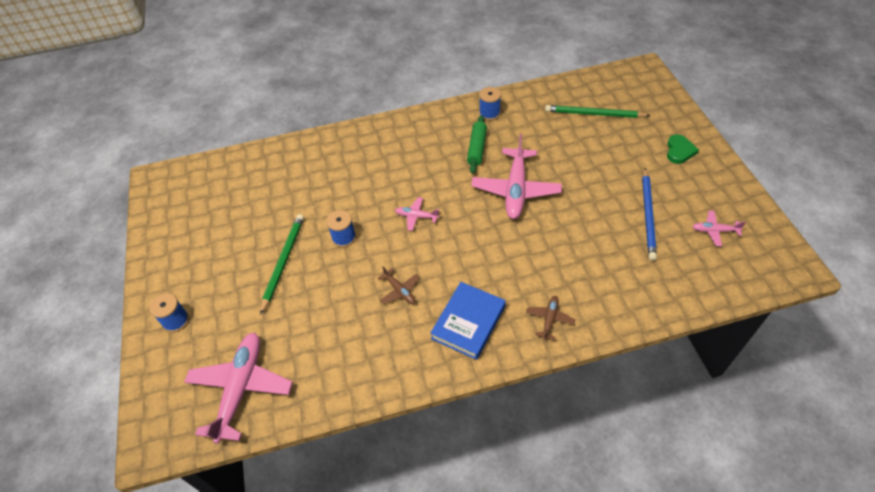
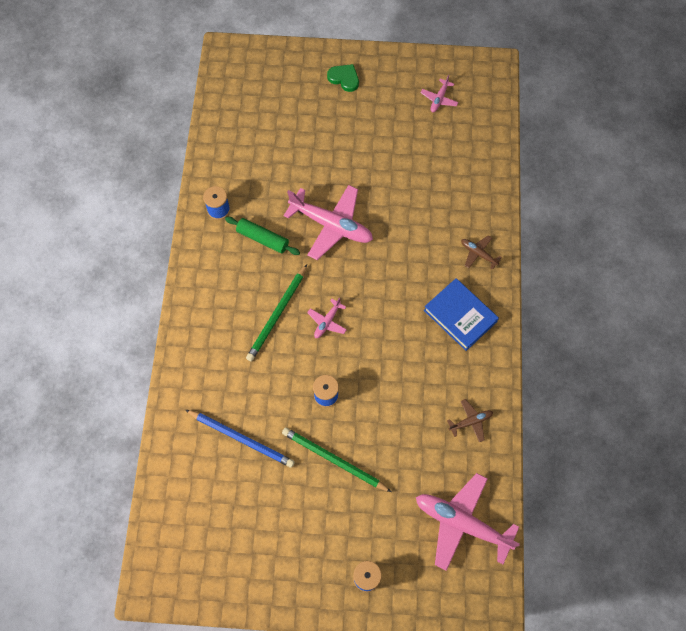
camera: 75 degrees left, 15 degrees up
brown plane [378,266,420,304] -> brown plane moved to [447,399,493,442]
green pencil [545,105,651,118] -> green pencil moved to [246,264,307,362]
blue pencil [642,168,657,261] -> blue pencil moved to [186,410,295,468]

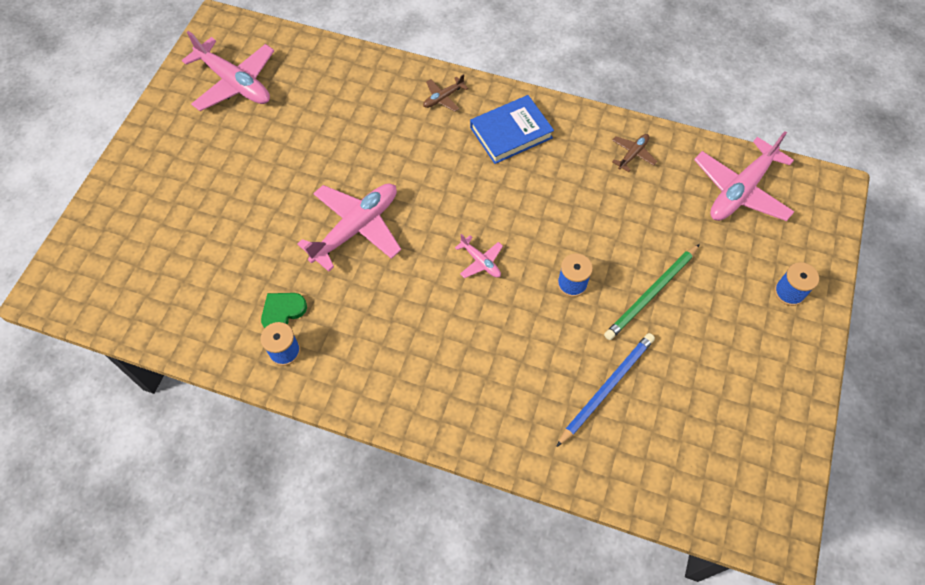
camera: 75 degrees left, 5 degrees down
green rolling pin [225,217,300,255] -> none
green pencil [246,264,307,362] -> none
green heart [327,64,359,92] -> green heart moved to [261,293,307,328]
pink plane [421,75,458,112] -> pink plane [182,31,274,111], size x2.13
brown plane [447,399,493,442] -> brown plane turned 45 degrees clockwise [612,134,657,172]

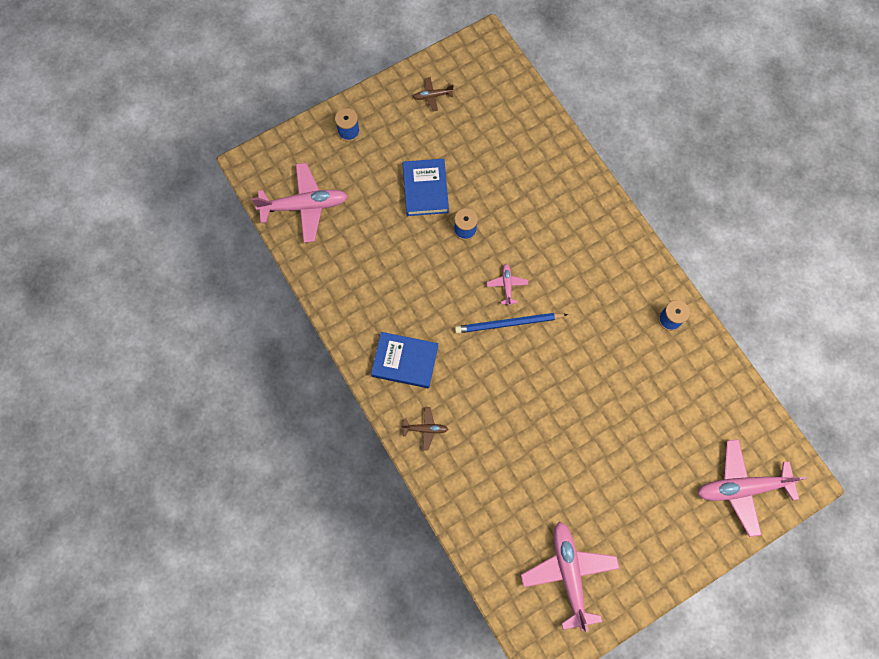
camera: 140 degrees left, 10 degrees up
green heart [261,293,307,328] -> none
pink plane [297,183,401,272] -> pink plane moved to [697,439,807,537]
blue pencil [556,333,655,447] -> blue pencil moved to [455,313,568,333]
green pencil [604,244,700,340] -> blue book [402,159,449,216]
brown plane [612,134,657,172] -> brown plane moved to [413,77,454,112]

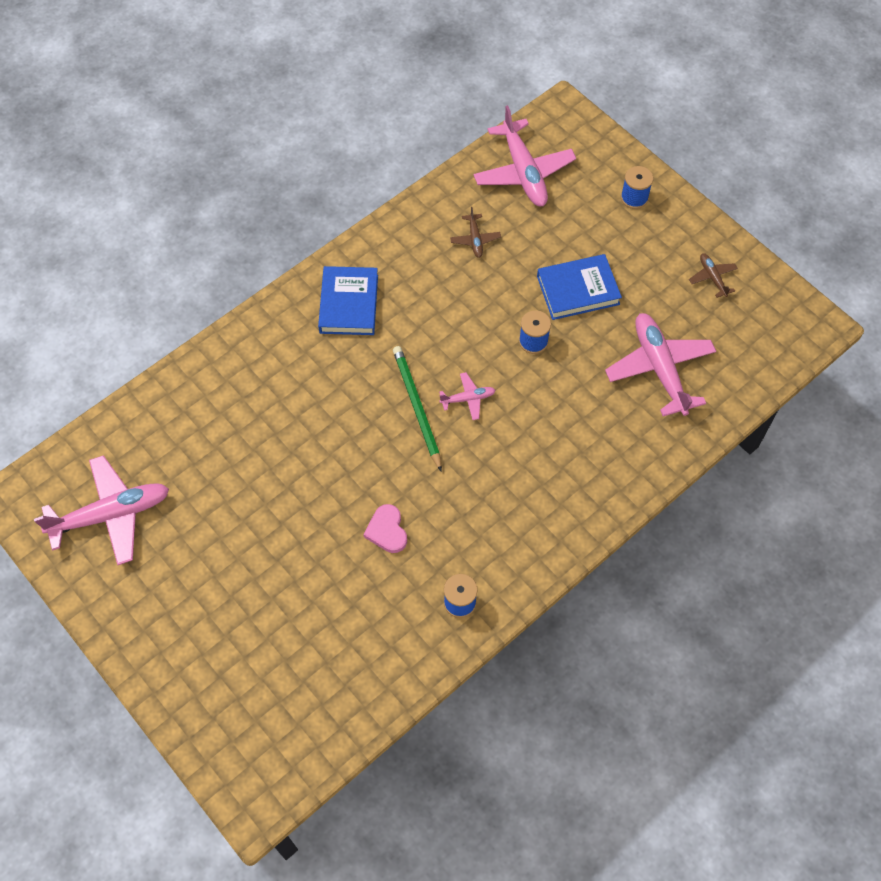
camera: 80 degrees right, 10 degrees down
brown plane [401,407,448,451] -> brown plane moved to [450,207,501,258]
blue pencil [455,313,568,333] -> green pencil [393,346,442,472]
pink plane [697,439,807,537] -> pink plane moved to [605,313,716,416]
none -> pink heart [363,504,407,553]

